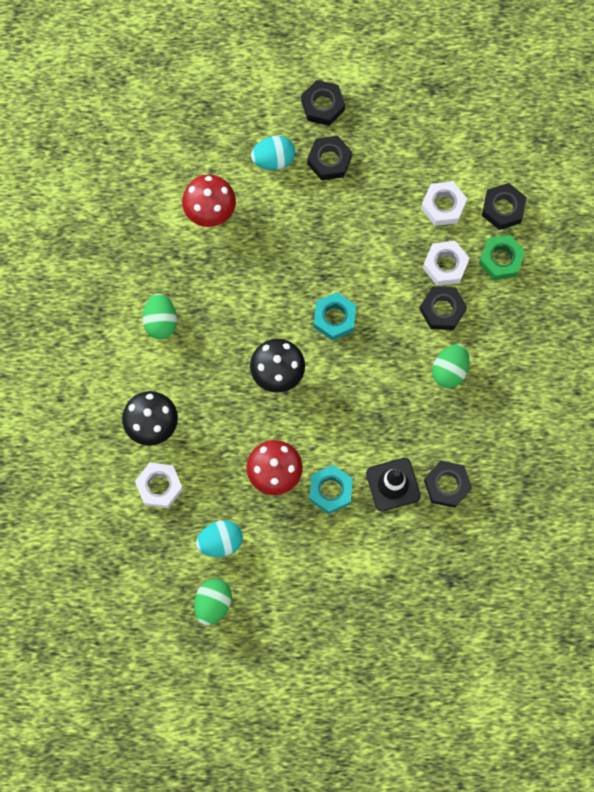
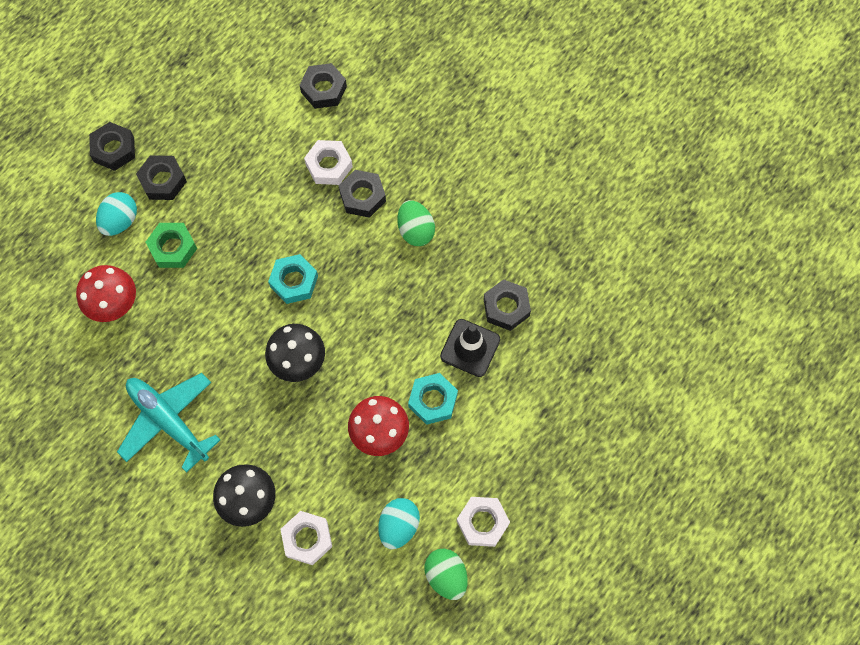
camera: 50 degrees left, 5 degrees down
green egg [143,294,177,339] -> turquoise plane [117,373,220,473]
white nut [421,181,467,226] -> white nut moved to [457,497,510,547]
green nut [479,235,525,280] -> green nut moved to [146,223,197,268]

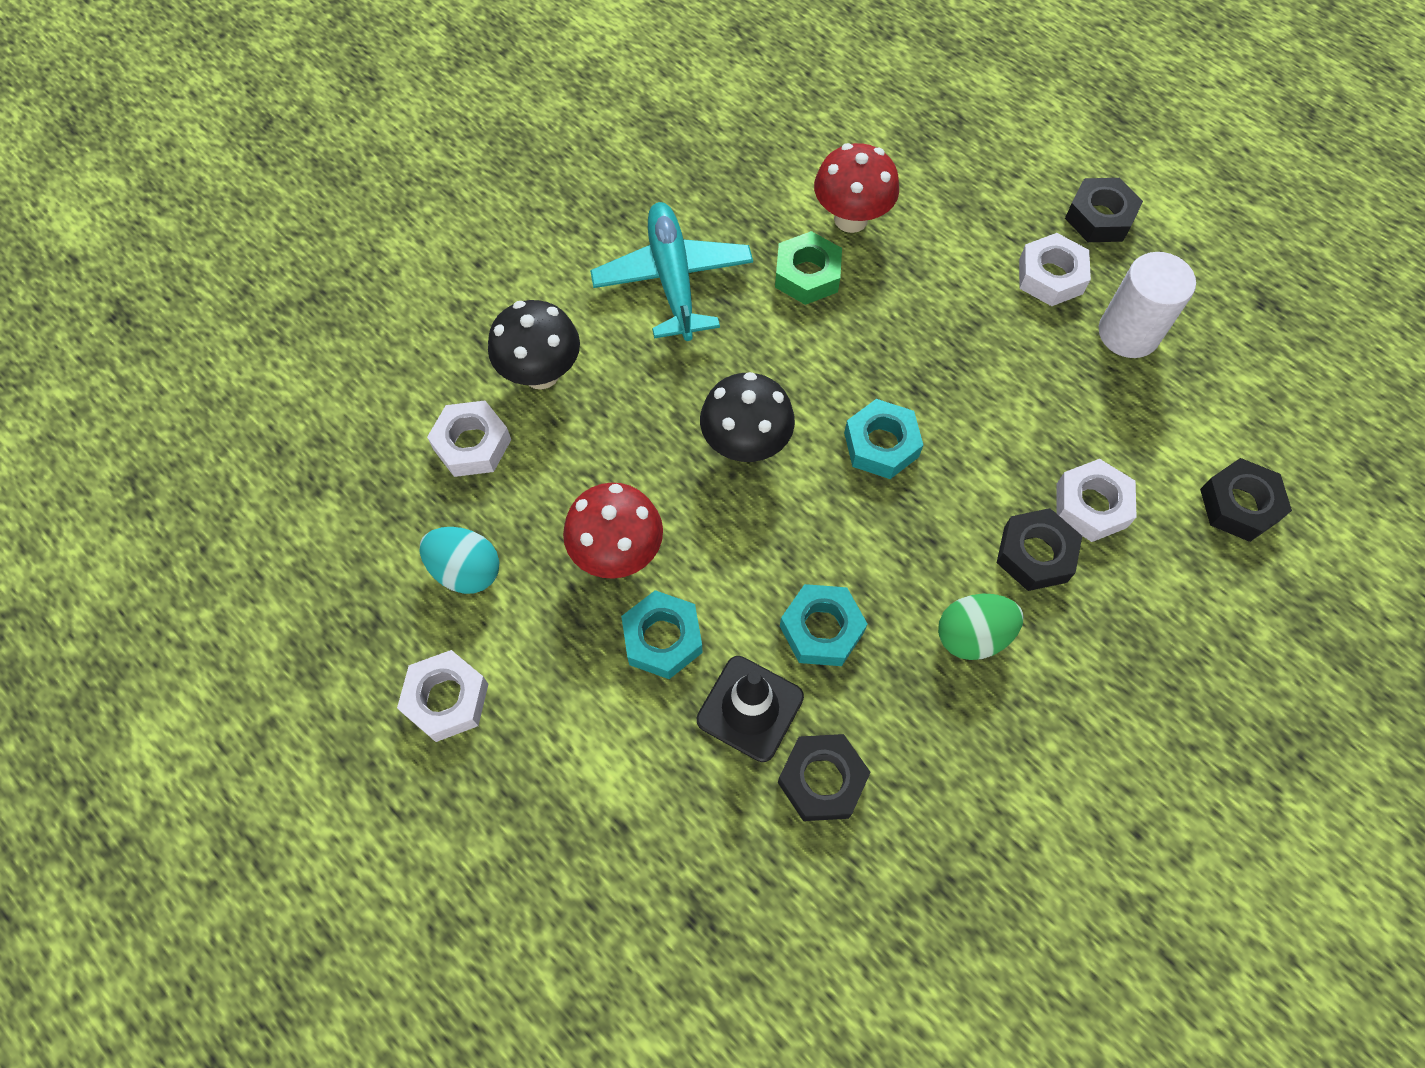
camera: 95 degrees right, 5 degrees down
turquoise egg [96,192,137,236] -> none
turquoise plane [117,373,220,473] -> turquoise plane turned 60 degrees counterclockwise [590,202,753,341]
black nut [136,155,187,200] -> white nut [1019,233,1091,306]
green nut [146,223,197,268] -> green nut moved to [775,231,842,305]
green egg [424,549,468,600] -> none
none -> turquoise nut [780,584,867,666]
none -> white cylinder [1099,252,1196,358]

